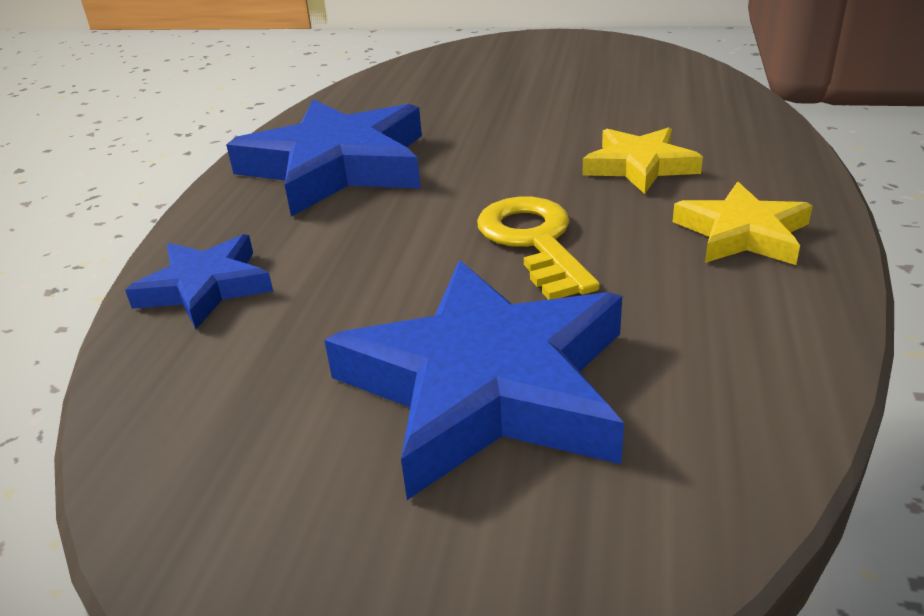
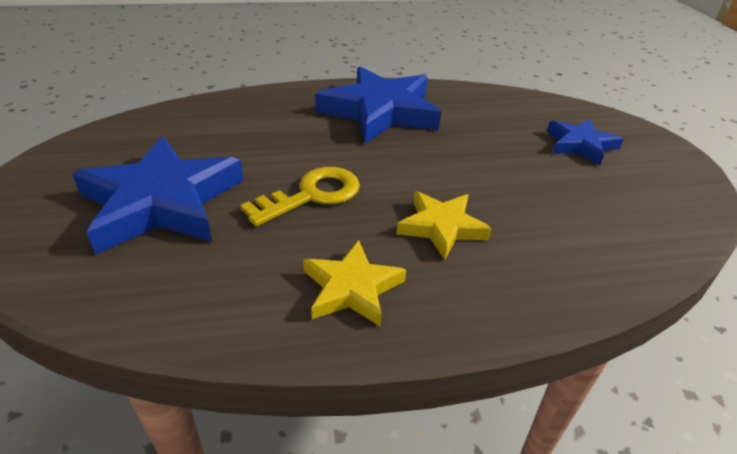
camera: 65 degrees right, 5 degrees up
blue star [125,234,273,329] -> blue star moved to [547,118,623,166]

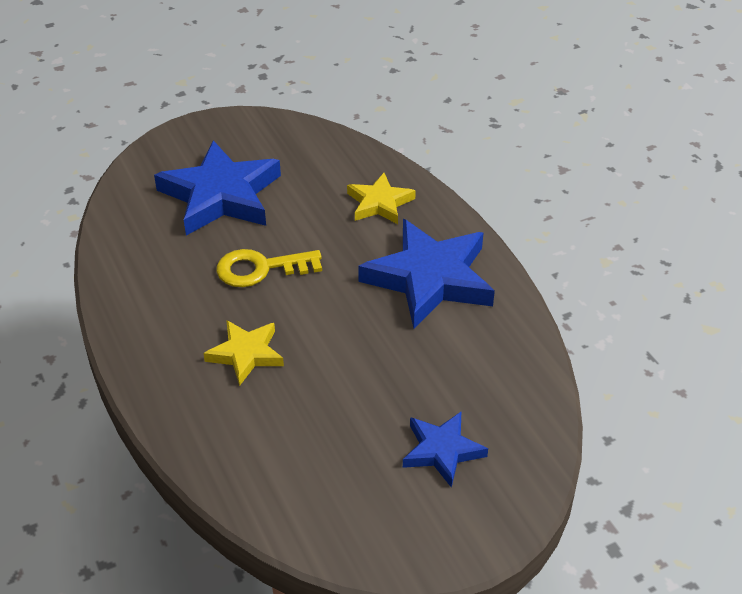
camera: 75 degrees right, 5 degrees up
yellow key [240,167,360,226] -> yellow key turned 135 degrees clockwise [216,249,322,287]
yellow star [303,240,406,327] -> yellow star moved to [347,173,416,224]

